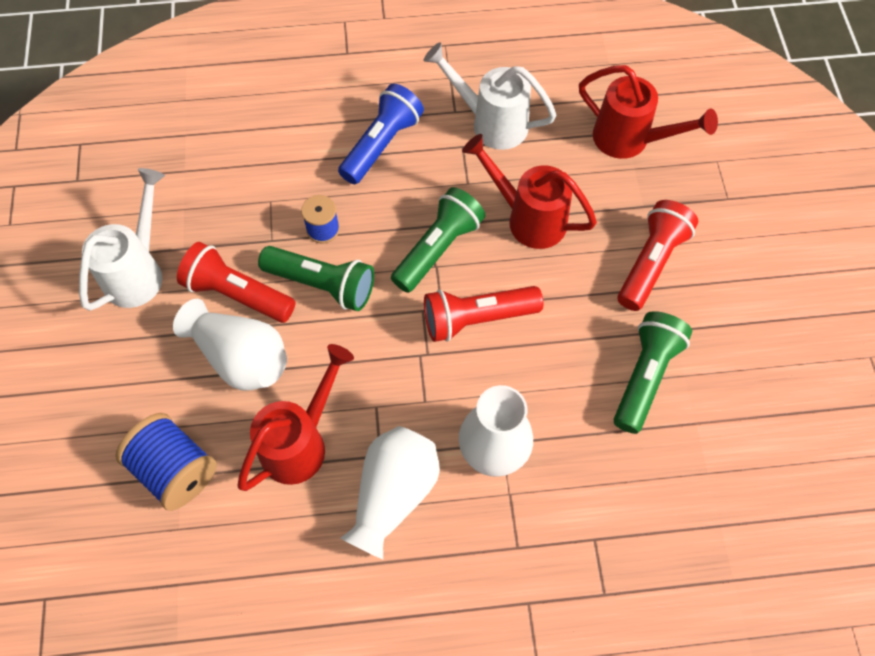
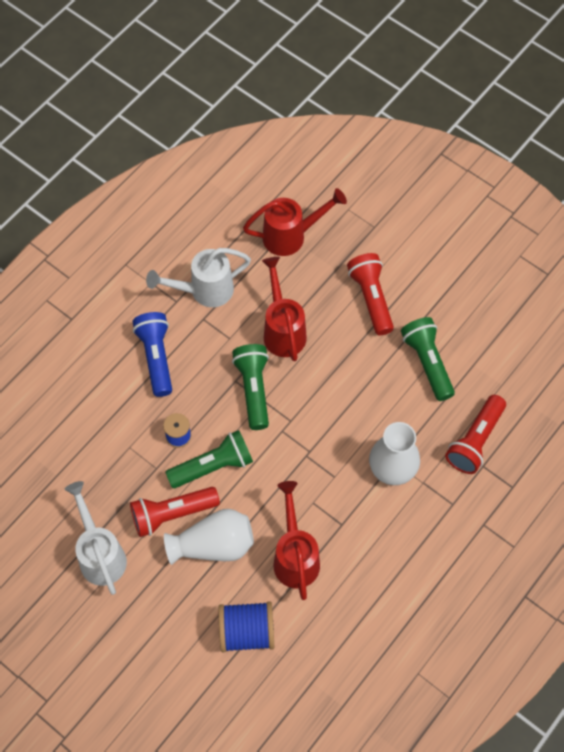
camera: 45 degrees left, 0 degrees up
white vase [340,426,440,559] -> none
red flashlight [424,286,543,342] -> red flashlight moved to [445,395,506,474]
red watering can [462,134,597,249] -> red watering can turned 90 degrees clockwise [262,257,307,361]

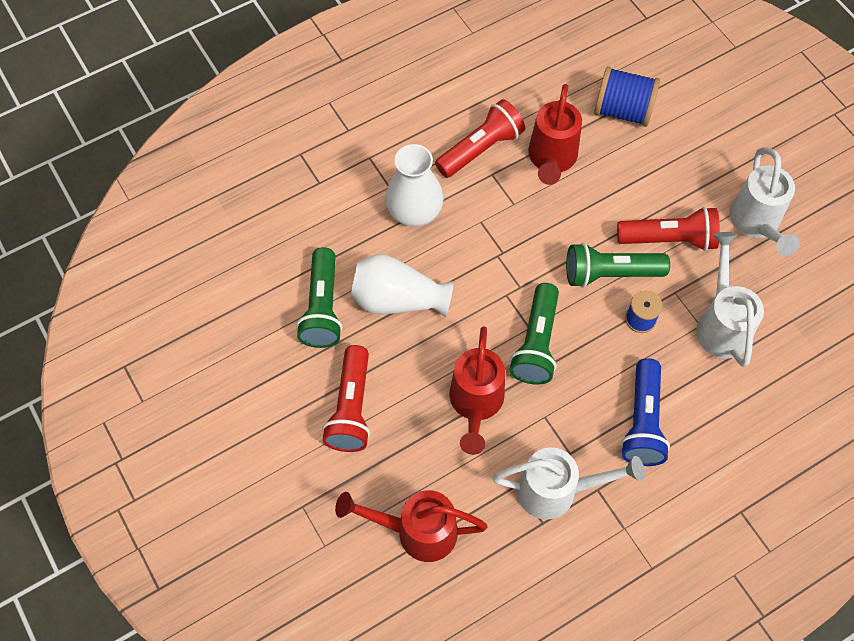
camera: 160 degrees left, 0 degrees up
white vase [164,509,254,565] -> white vase moved to [351,254,453,317]
red flashlight [445,395,506,474] -> red flashlight moved to [435,99,525,178]
none -> white watering can [696,232,764,367]

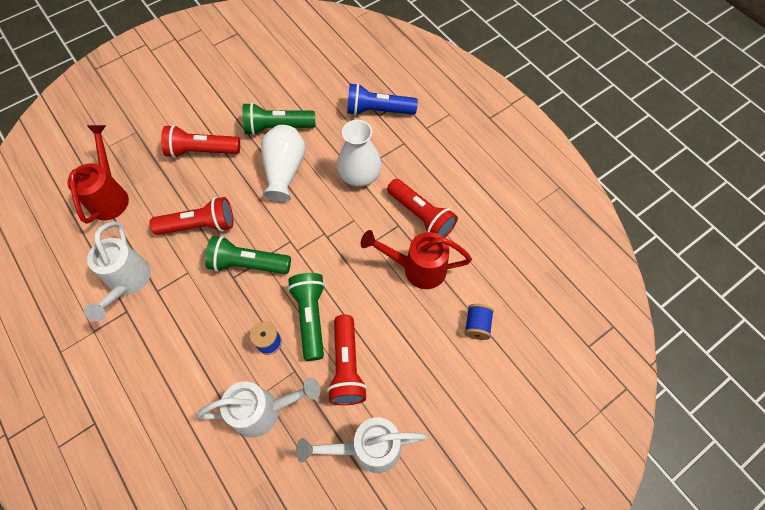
camera: 85 degrees right, 0 degrees up
red watering can [449,326,505,455] -> red flashlight [149,197,233,235]
blue spool [594,66,660,127] -> blue spool [464,304,494,340], size x0.59
blue flashlight [621,358,670,466] -> blue flashlight moved to [347,83,418,116]

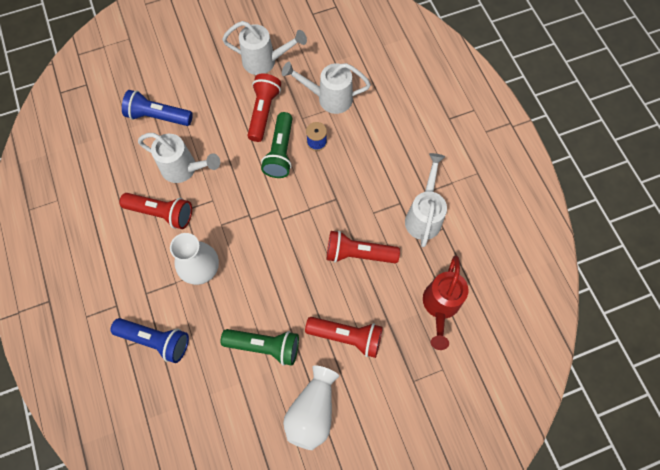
camera: 165 degrees left, 5 degrees up
green flashlight [205,236,291,274] -> none
white vase [261,125,306,202] -> white vase moved to [283,365,339,450]
red watering can [361,230,472,289] -> white watering can [138,133,220,183]
red flashlight [387,179,458,238] -> red flashlight turned 135 degrees clockwise [119,193,192,229]
blue spool [464,304,494,340] -> blue flashlight [122,90,193,126]

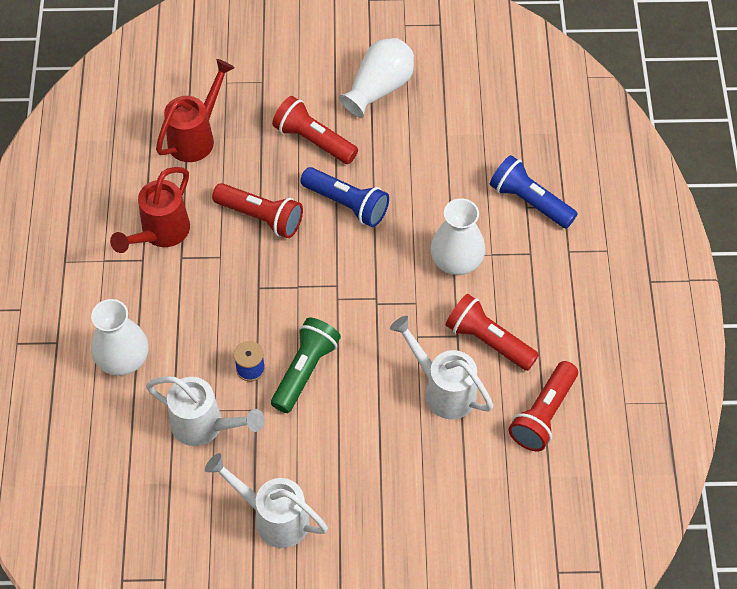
camera: 160 degrees left, 10 degrees down
blue flashlight [122,90,193,126] -> blue flashlight moved to [300,167,389,227]
green flashlight [221,329,299,366] -> none
red flashlight [247,74,281,142] -> red flashlight moved to [508,361,578,451]
white watering can [405,153,447,247] -> red watering can [110,167,190,253]
none -> white vase [91,299,149,376]

